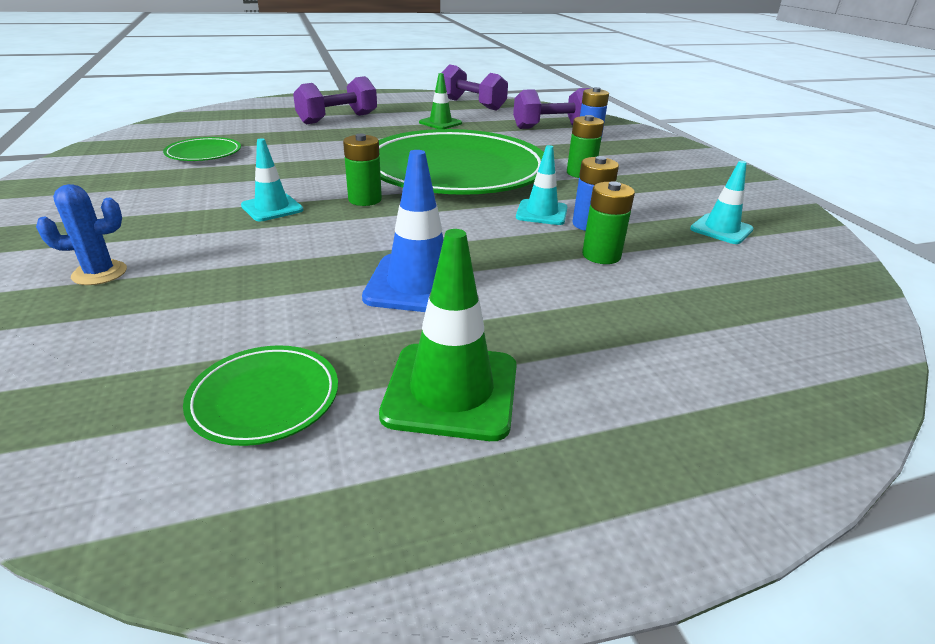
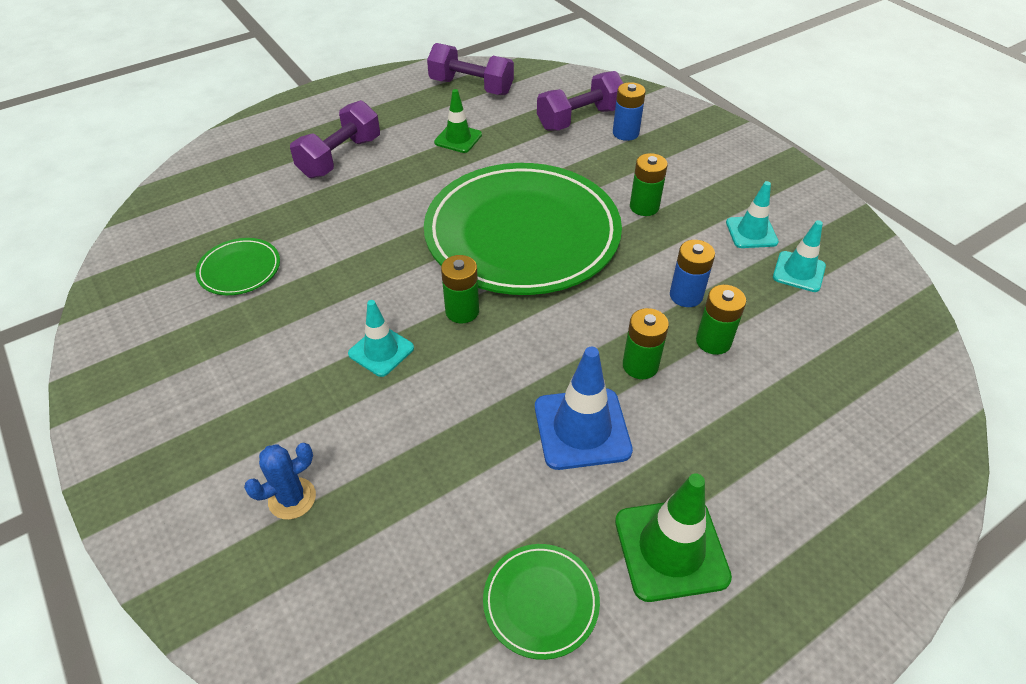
camera: 15 degrees left, 15 degrees up
turquoise traffic cone [516,145,567,225] -> turquoise traffic cone moved to [726,181,779,248]
none -> green battery [623,308,669,379]

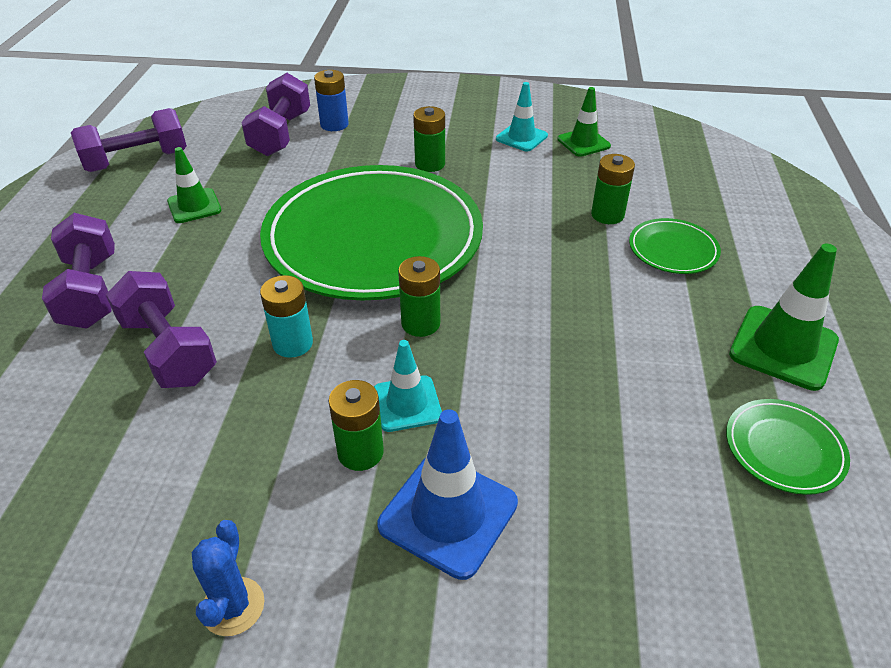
camera: 50 degrees left, 5 degrees down
green plate [195,238,280,295] -> green plate moved to [629,218,721,274]
blue cactus [244,443,316,520] -> blue cactus moved to [192,520,264,636]
blue traffic cone [535,347,633,470] -> blue traffic cone moved to [377,409,518,580]
green battery [623,308,669,379] -> green battery moved to [328,380,384,471]
blue battery [670,240,715,307] -> none
turquoise traffic cone [773,220,826,292] -> green traffic cone [557,87,611,157]
none -> purple dumbbell [106,271,217,388]
none -> turquoise battery [260,275,313,358]

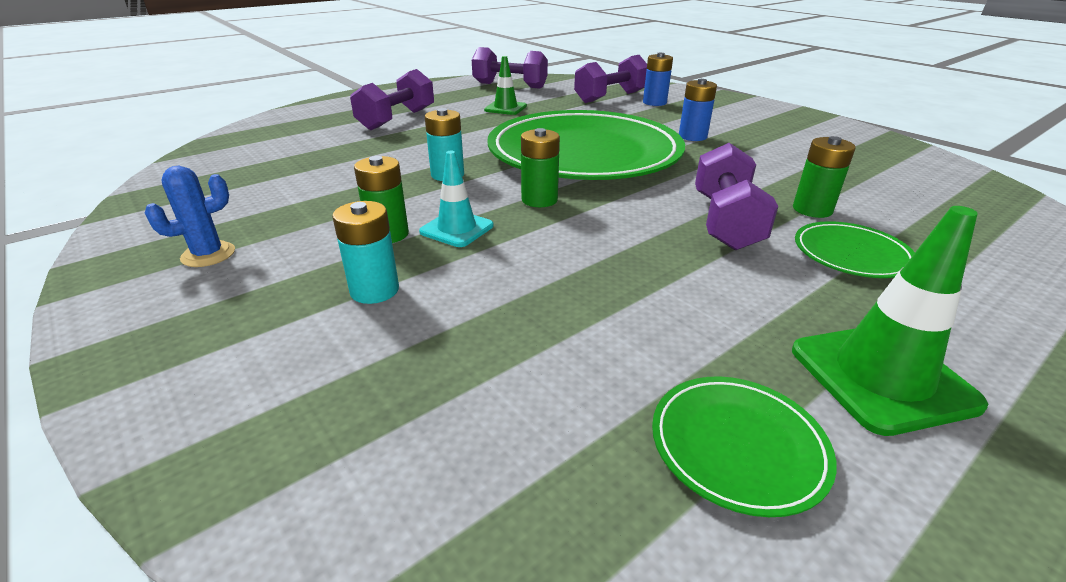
camera: 45 degrees right, 10 degrees down
purple dumbbell [106,271,217,388] -> purple dumbbell moved to [695,143,778,250]
blue traffic cone [377,409,518,580] -> turquoise battery [332,201,399,304]
green battery [413,106,445,172] -> blue battery [679,79,717,141]
turquoise traffic cone [496,82,548,152] -> none
green traffic cone [557,87,611,157] -> none

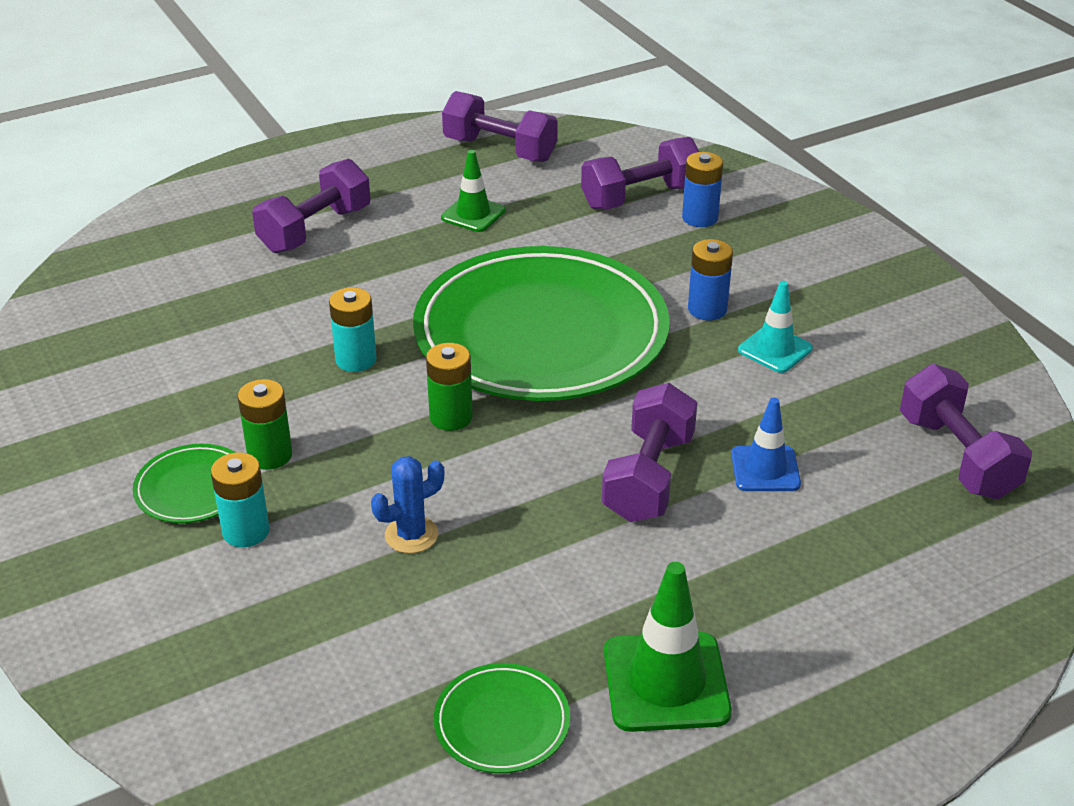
camera: 10 degrees right, 5 degrees up
blue cactus [145,166,235,267] -> blue cactus moved to [371,456,444,554]
turquoise traffic cone [419,151,494,247] -> turquoise traffic cone moved to [738,281,813,373]
green battery [793,136,856,218] -> blue traffic cone [731,398,801,491]
green plate [795,221,915,278] -> green plate moved to [133,444,236,523]
none -> purple dumbbell [900,364,1032,499]

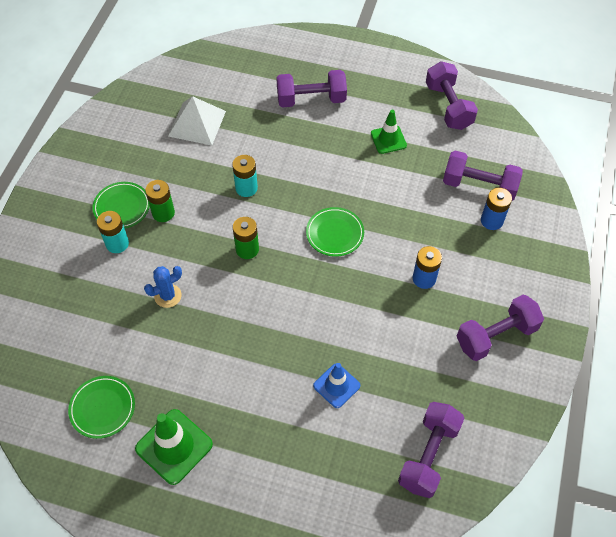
camera: 45 degrees right, 20 degrees up
blue cactus [371,456,444,554] -> blue cactus turned 45 degrees counterclockwise [144,266,182,308]
green plate [413,246,670,401] -> green plate [306,207,364,257], size x0.40
purple dumbbell [602,383,697,522] -> purple dumbbell moved to [457,295,544,361]
turquoise traffic cone [738,281,813,373] -> none
none -> white pyramid [168,96,226,145]

